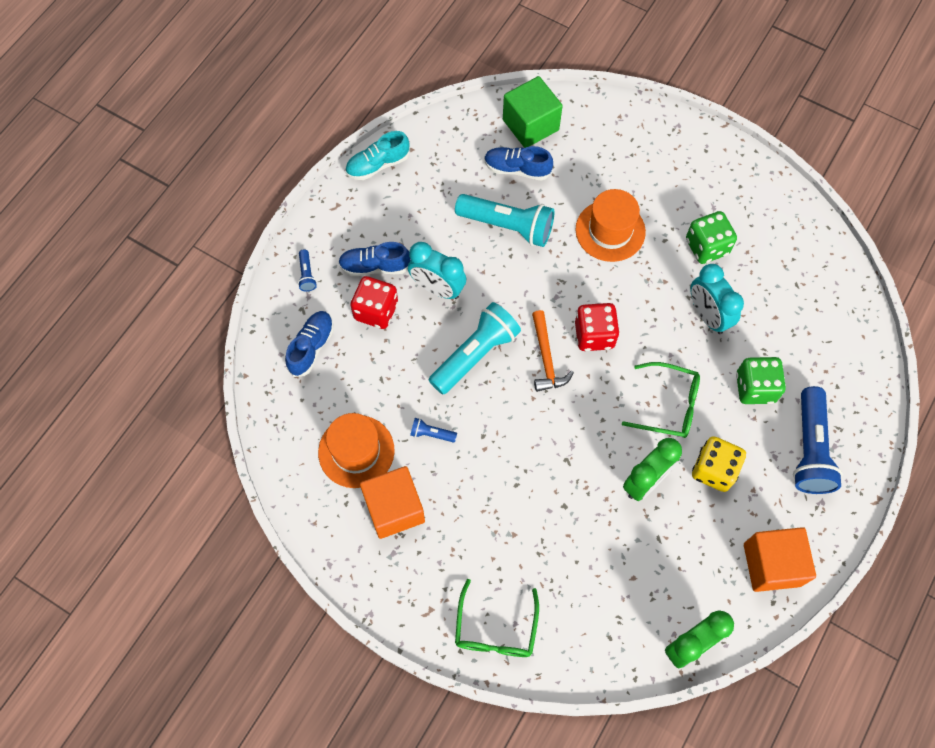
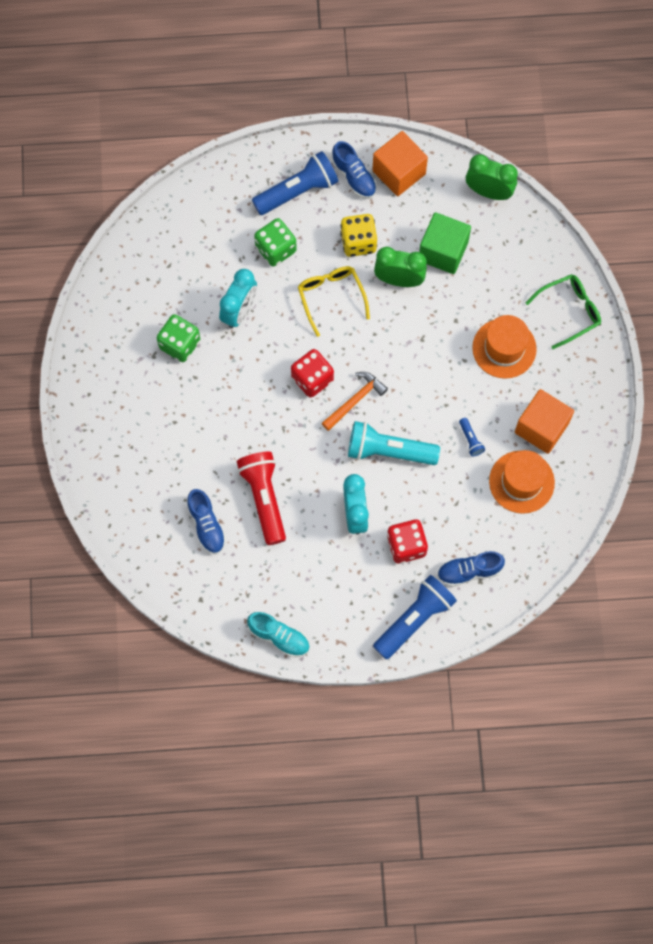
camera: 125 degrees left, 5 degrees up
blue flashlight [298,249,317,292] -> blue flashlight [373,575,457,659], size x2.29
blue shoe [338,242,411,276] -> blue shoe moved to [332,141,377,199]
turquoise flashlight [455,194,554,247] -> red flashlight [237,452,286,545]
green cube [503,76,563,148] -> green cube moved to [419,212,471,274]
orange hat [575,189,646,262] -> orange hat moved to [472,315,537,379]
green glasses [622,362,700,438] -> yellow glasses [298,266,370,337]

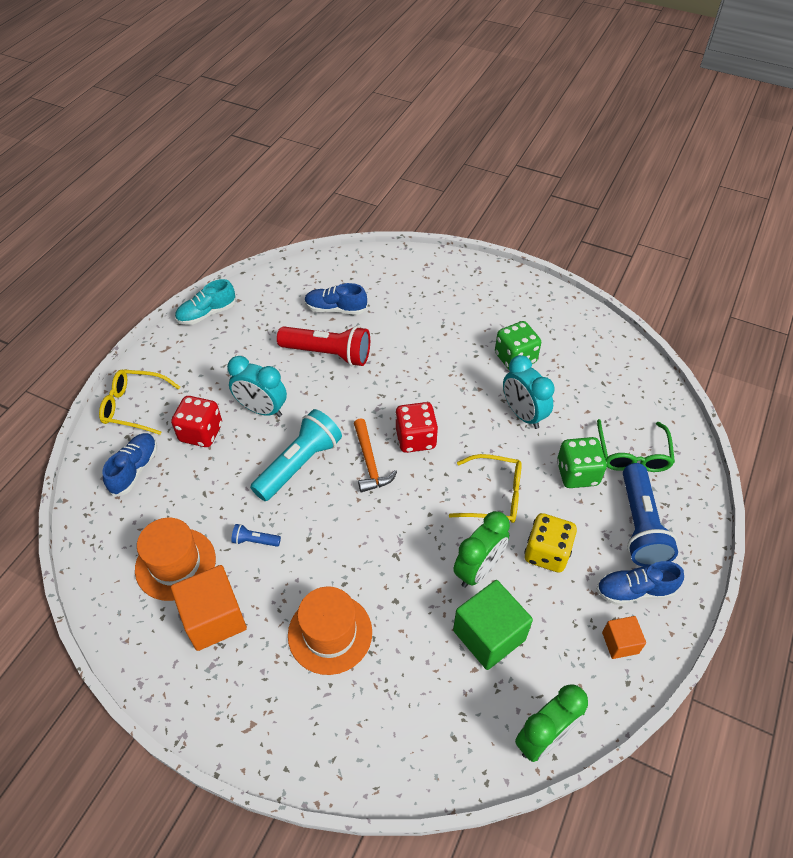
camera: 120 degrees right, 20 degrees down
orange cube [372,131,428,196] -> orange cube [602,616,646,659], size x0.55
blue flashlight [373,575,457,659] -> yellow glasses [99,369,180,435]
green glasses [526,274,601,349] -> green glasses moved to [597,419,675,472]

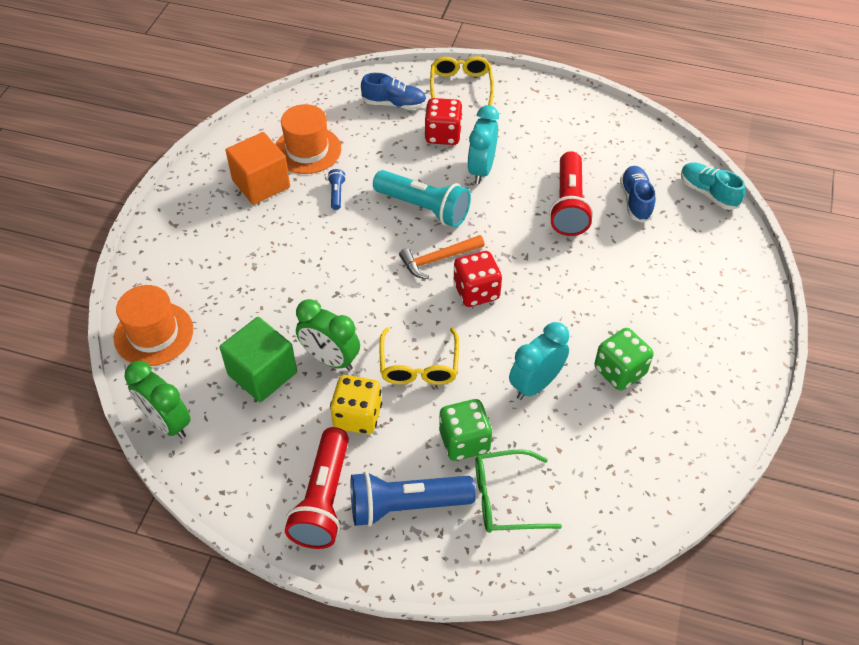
camera: 80 degrees right, 0 degrees up
turquoise shoe [175,279,236,325] -> turquoise shoe moved to [681,162,745,210]
orange hat [288,587,372,675] -> orange hat moved to [114,285,193,366]
blue shoe [596,561,684,605] -> red flashlight [285,427,349,549]
orange cube [602,616,646,659] -> none

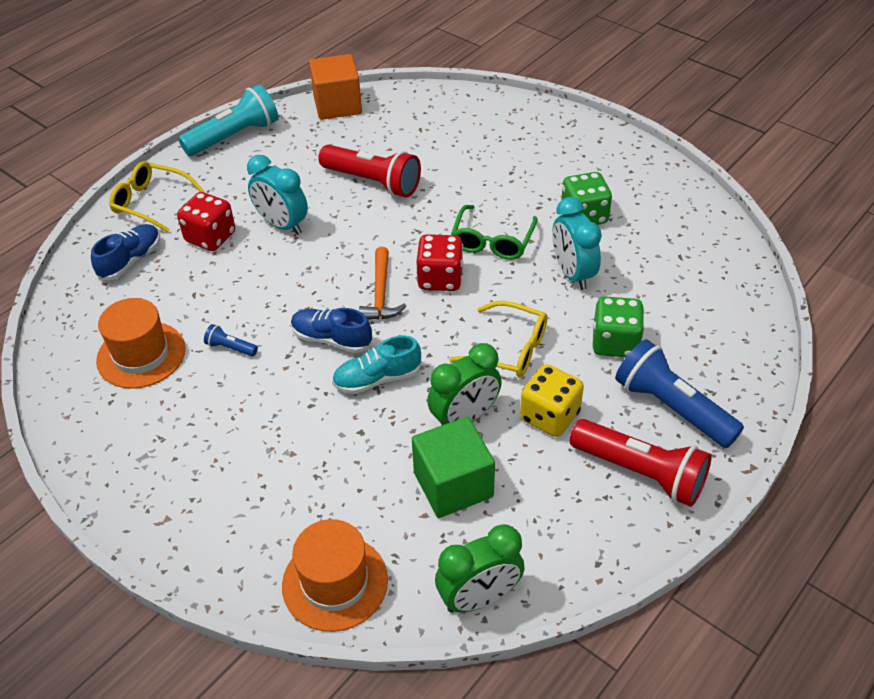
camera: 65 degrees left, 5 degrees down
orange cube [226,132,290,205] -> orange cube moved to [309,54,362,120]
blue flashlight [351,471,476,527] -> blue flashlight turned 120 degrees clockwise [615,339,744,448]
turquoise flashlight [373,170,471,227] -> turquoise flashlight moved to [178,84,278,156]
green glasses [475,449,562,533] -> green glasses moved to [451,205,538,260]
blue shoe [620,166,655,223] -> blue shoe moved to [291,308,372,353]
turquoise shoe [681,162,745,210] -> turquoise shoe moved to [332,336,421,394]

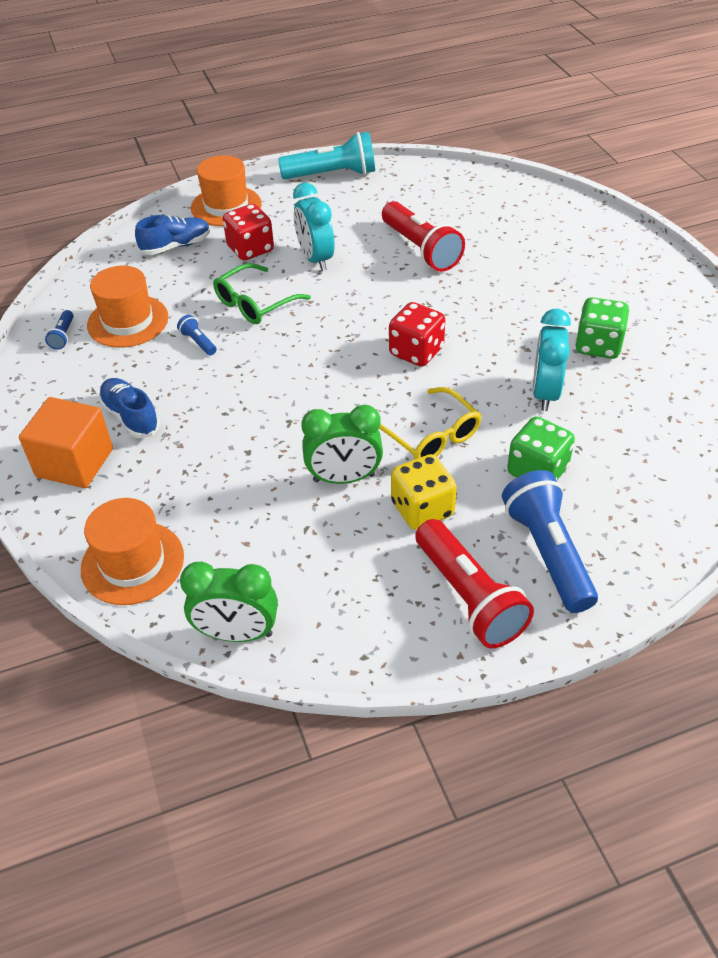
camera: 30 degrees right, 0 degrees up
yellow glasses [109,161,204,232] -> orange hat [191,155,262,226]
blue shoe [291,308,372,353] -> blue shoe moved to [99,378,160,438]
orange cube [309,54,362,120] -> orange cube moved to [19,397,113,488]
turquoise shoe [332,336,421,394] -> none
orange hammer [359,247,406,320] -> none
green cube [412,417,495,518] -> none
green glasses [451,205,538,260] -> green glasses moved to [213,263,311,324]
none -> blue flashlight [45,310,74,350]

